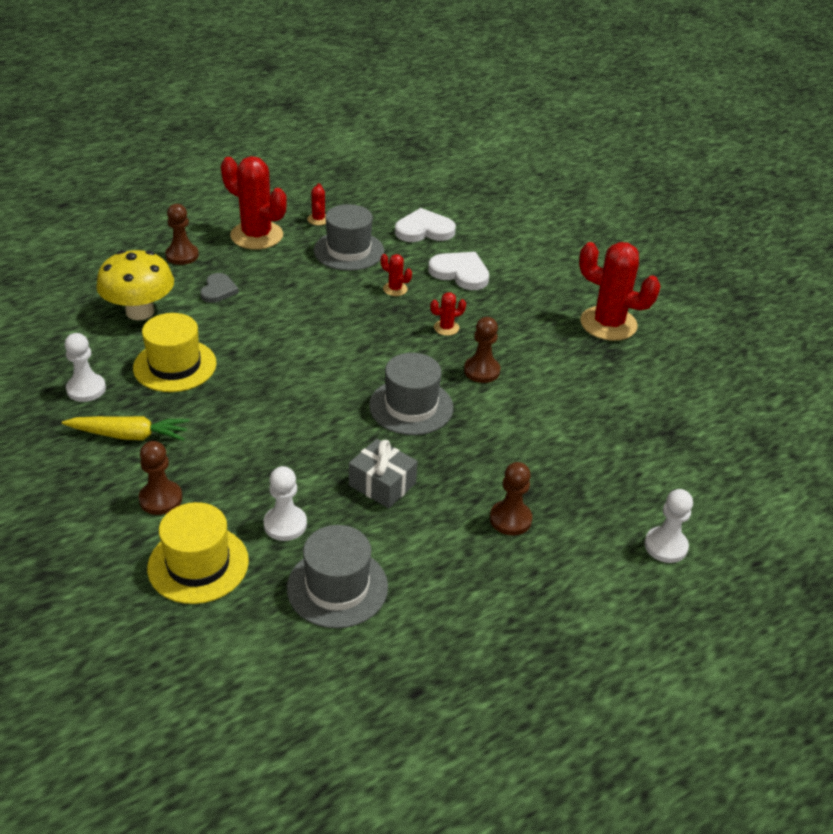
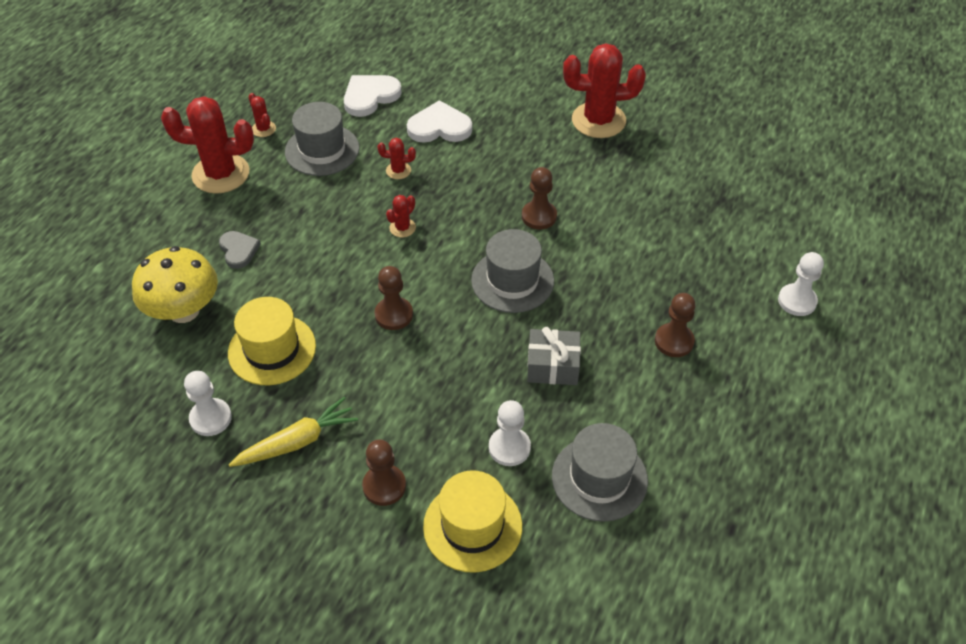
camera: 30 degrees left, 10 degrees up
brown pawn [165,204,199,265] -> brown pawn moved to [374,266,413,330]
red cactus [430,292,466,336] -> red cactus moved to [386,195,416,237]

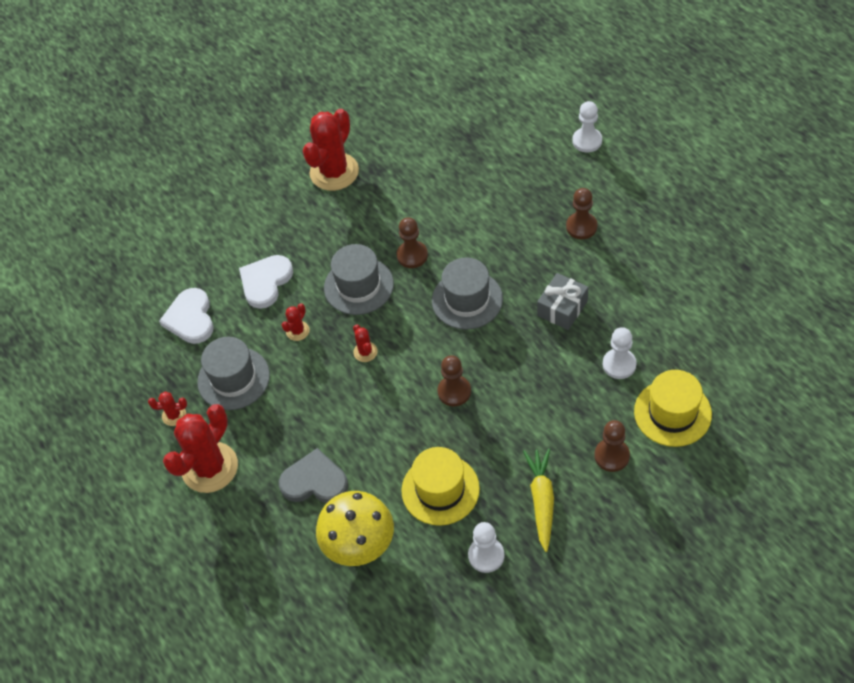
camera: 55 degrees left, 5 degrees up
grey heart [219,231,261,269] -> grey heart [279,448,348,503], size x1.54
grey hat [552,423,648,522] -> grey hat moved to [324,244,394,315]

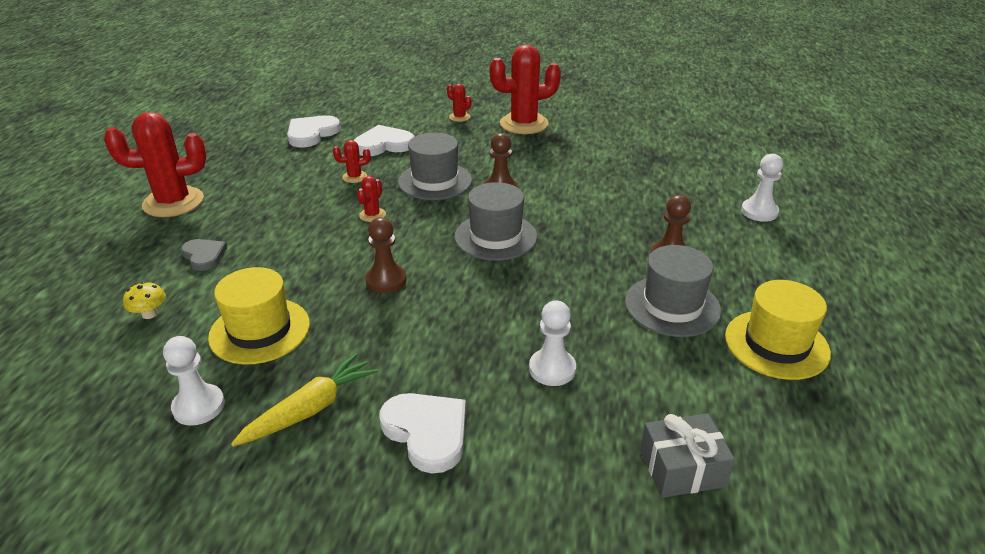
camera: 40 degrees right, 20 degrees down
red cactus [148,392,187,426] -> red cactus moved to [447,84,472,122]
grey hat [197,337,270,410] -> grey hat moved to [625,245,721,337]
grey heart [279,448,348,503] -> grey heart [181,239,227,271], size x0.65
yellow mushroom [316,491,394,566] -> yellow mushroom [123,282,166,319], size x0.43
grey gift [537,273,588,330] -> grey gift moved to [640,413,735,498]
brown pawn [594,420,630,472] -> white heart [379,393,466,473]
yellow hat [634,370,712,447] -> yellow hat moved to [725,280,831,380]

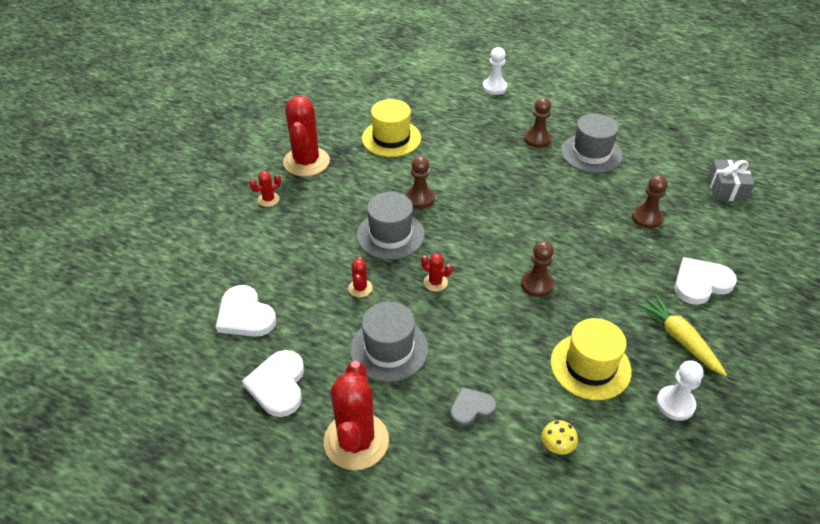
camera: 75 degrees left, 10 degrees up
white heart [354,125,414,156] -> white heart moved to [242,350,304,417]
grey hat [454,182,538,261] -> grey hat moved to [350,302,429,382]
white pawn [529,300,576,386] -> brown pawn [632,175,668,229]
yellow hat [725,280,831,380] -> yellow hat moved to [362,99,421,157]

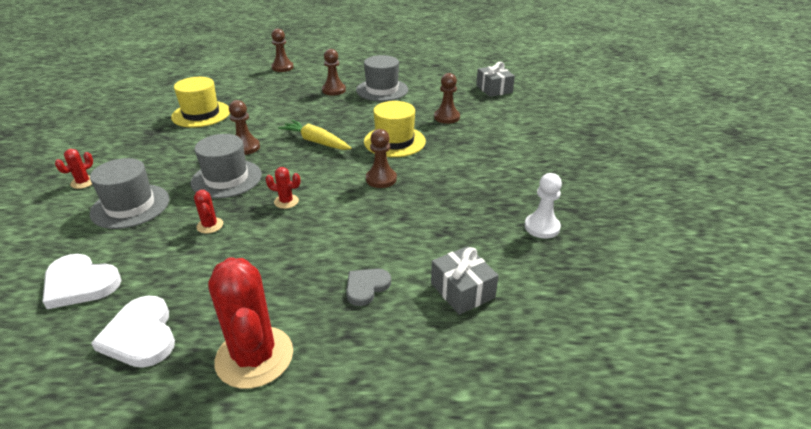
camera: 25 degrees left, 10 degrees down
red cactus [283,96,330,177] -> none
grey hat [350,302,429,382] -> grey hat moved to [90,158,169,229]
white pawn [483,47,507,95] -> brown pawn [271,29,294,72]
yellow mushroom [541,420,578,454] -> grey gift [431,246,499,315]
yellow hat [550,318,632,400] -> yellow hat moved to [364,101,426,157]
yellow carrot [637,294,727,376] -> yellow carrot moved to [278,120,351,150]
white heart [675,257,737,305] -> none

